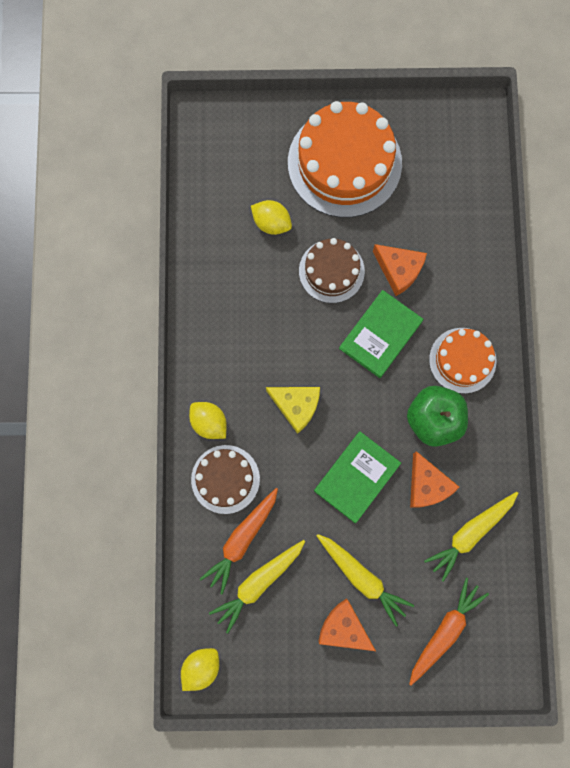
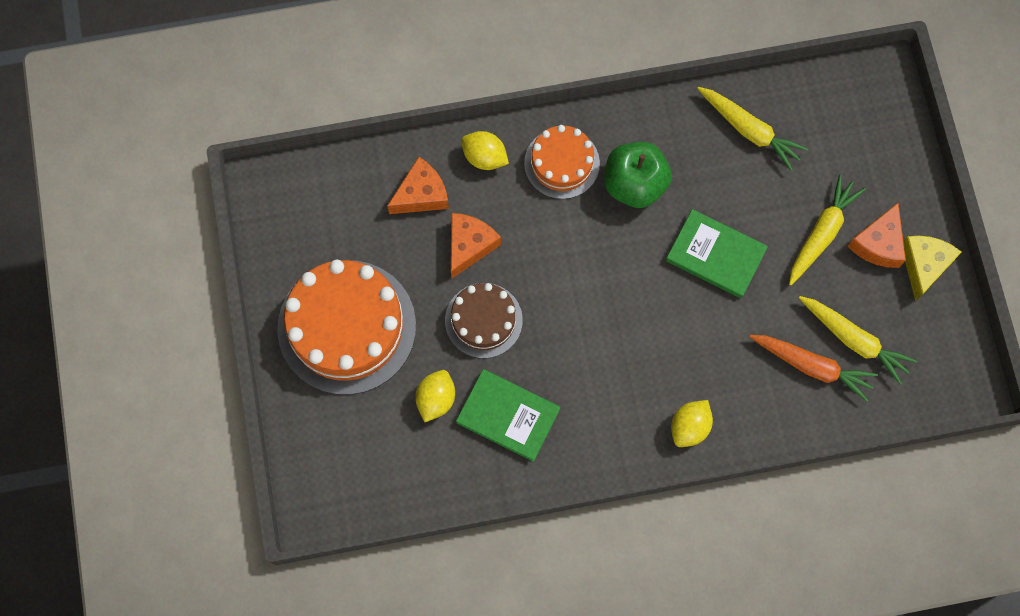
camera: 100 degrees left, 5 degrees down
yellow lemon [181,648,219,691] -> yellow lemon moved to [461,131,509,170]
brown cake [191,445,260,514] -> none
yellow cheese [266,387,320,434] -> yellow cheese moved to [903,236,961,301]
green book [339,290,423,378] -> green book moved to [456,369,560,462]
orange carrot [409,578,489,685] -> none
orange cheese [410,451,459,508] -> orange cheese moved to [387,157,449,214]

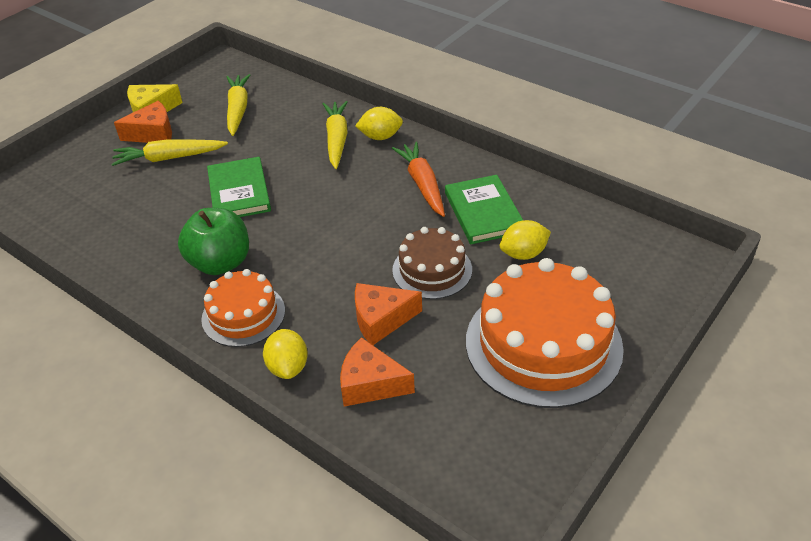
camera: 130 degrees left, 30 degrees down
yellow carrot [697,87,808,171] -> yellow carrot moved to [322,101,348,169]
orange carrot [749,335,878,402] -> orange carrot moved to [392,142,445,217]

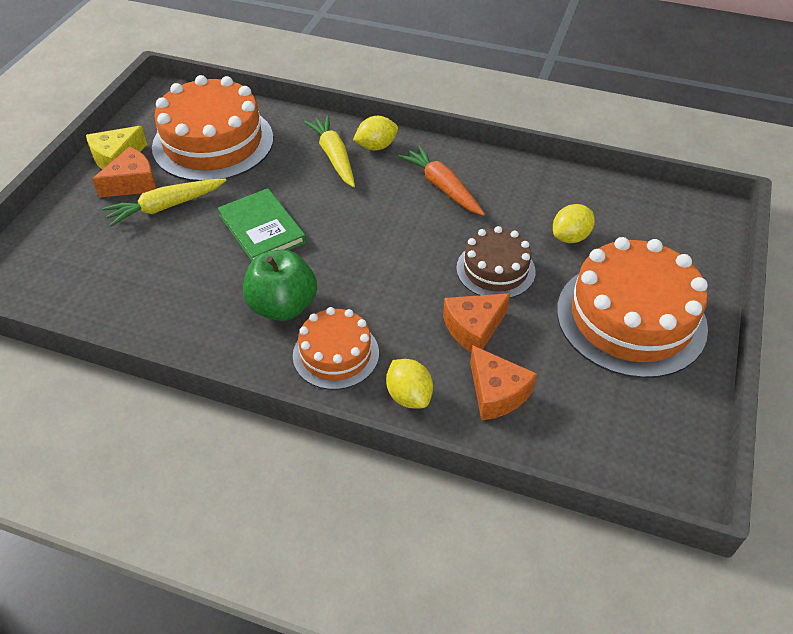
camera: 20 degrees left, 5 degrees up
yellow carrot [226,74,250,136] -> orange cake [152,75,273,181]
orange cheese [340,337,415,407] -> orange cheese turned 120 degrees counterclockwise [470,345,537,421]
green book [445,175,523,244] -> none

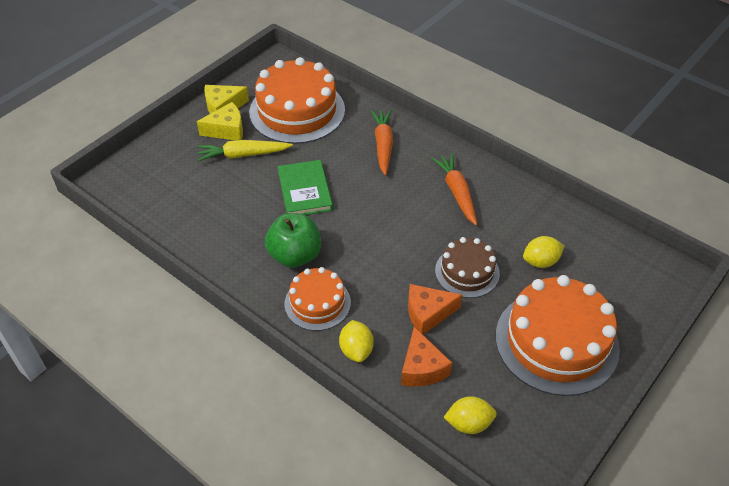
camera: 20 degrees right, 0 degrees up
orange cheese [92,147,157,198] -> yellow cheese [197,102,243,140]
yellow carrot [304,115,355,187] -> orange carrot [371,110,393,175]
yellow lemon [353,116,398,151] -> yellow lemon moved to [444,396,497,434]

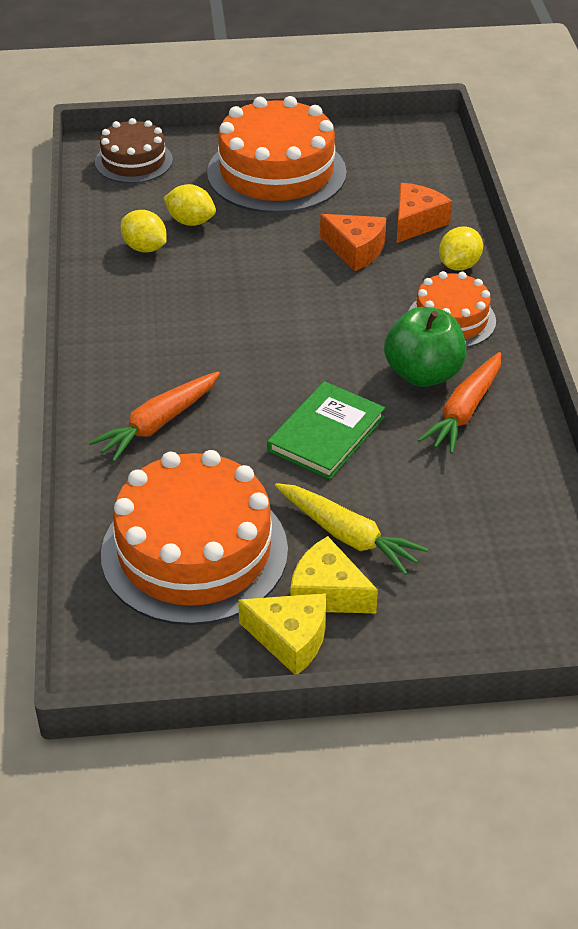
camera: 135 degrees left, 5 degrees down
orange carrot [431,153,477,226] -> orange carrot moved to [418,352,501,454]
brown cake [435,237,500,298] -> brown cake moved to [95,118,173,183]
yellow lemon [444,396,497,434] -> yellow lemon moved to [121,210,167,252]

